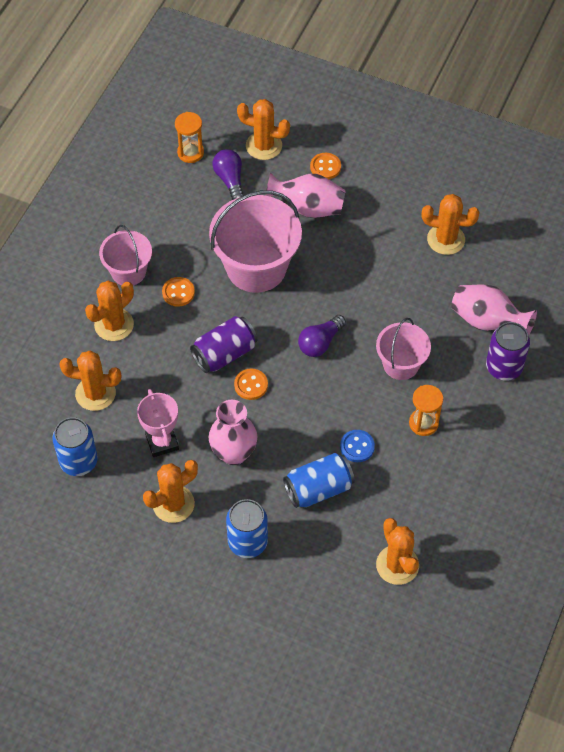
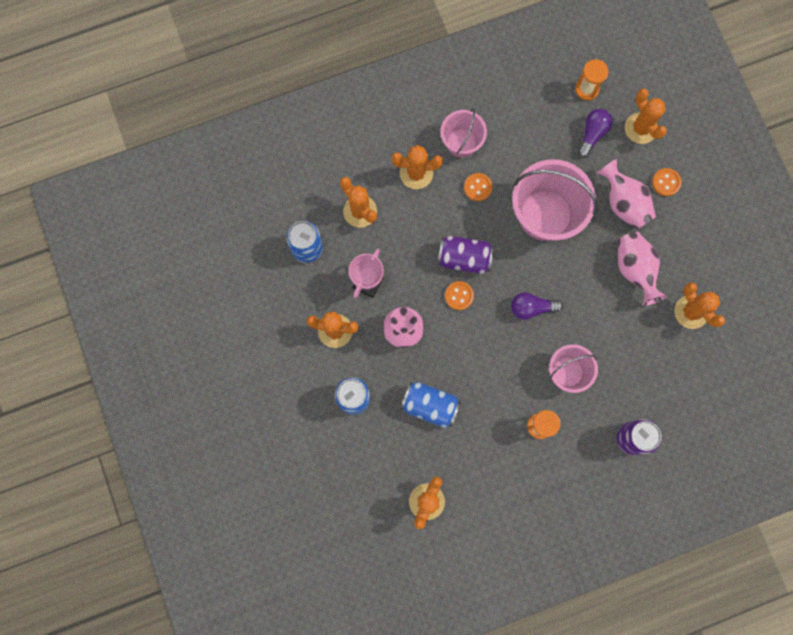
camera: 45 degrees right, 20 degrees up
blue button [340,430,375,462] -> none
pink vase [451,285,537,336] -> pink vase moved to [618,232,667,306]

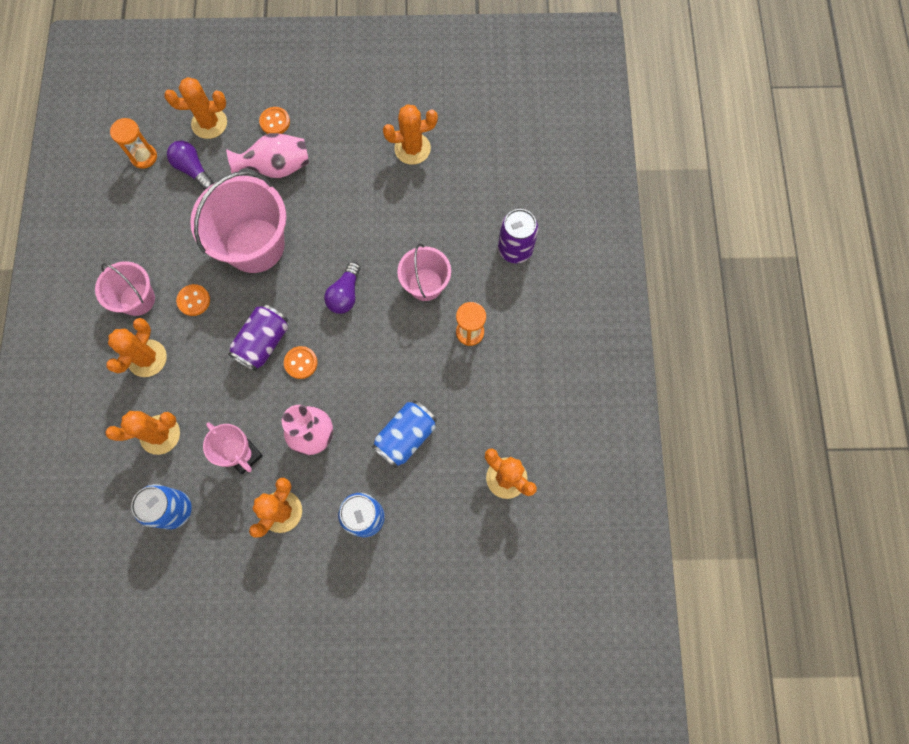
camera: 70 degrees left, 5 degrees down
pink vase [618,232,667,306] -> none

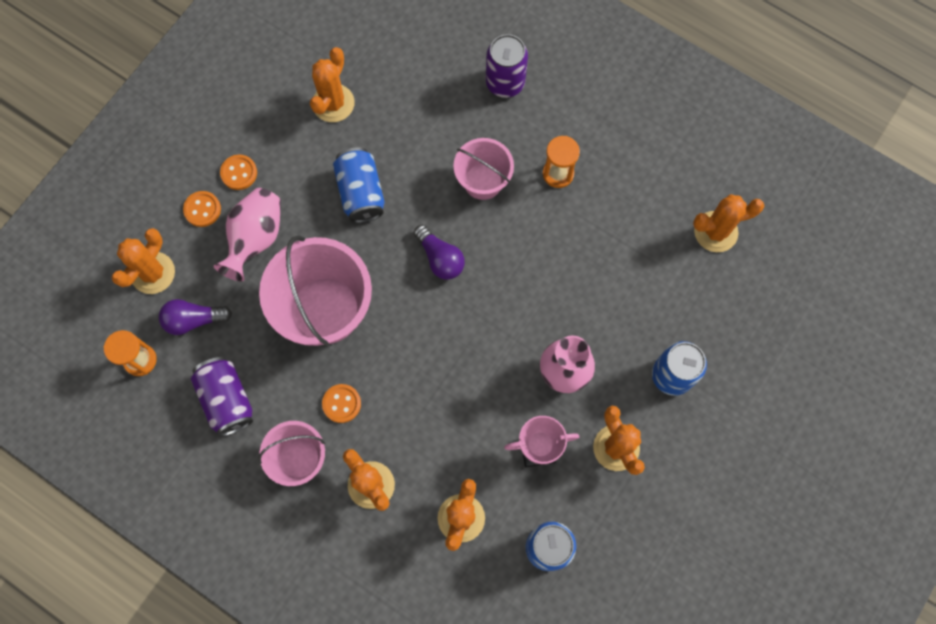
camera: 55 degrees left, 0 degrees up
purple can [228,304,288,371] -> purple can moved to [191,357,253,437]
orange button [284,346,318,379] -> orange button moved to [220,155,257,190]
blue can [372,400,437,468] -> blue can moved to [333,147,385,223]

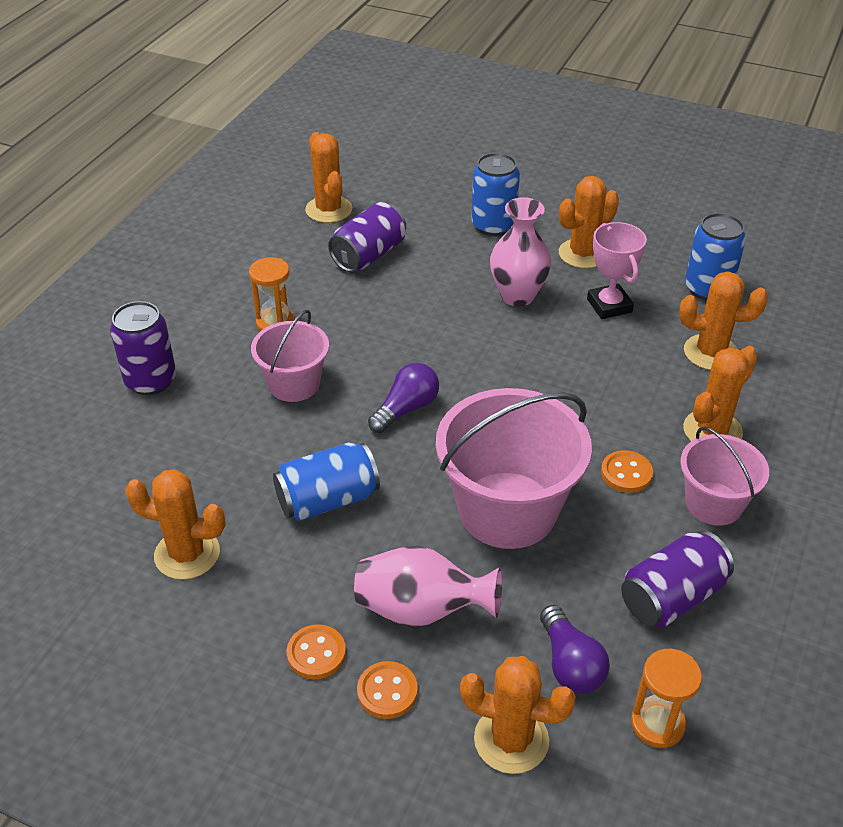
camera: 100 degrees left, 30 degrees down
none -> purple can [328,202,406,272]

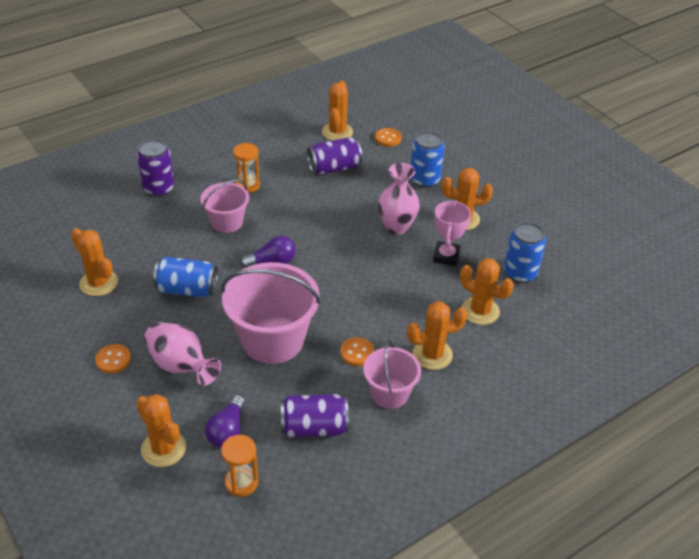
camera: 30 degrees right, 0 degrees up
orange button [357,661,418,719] -> orange button moved to [375,128,402,147]

